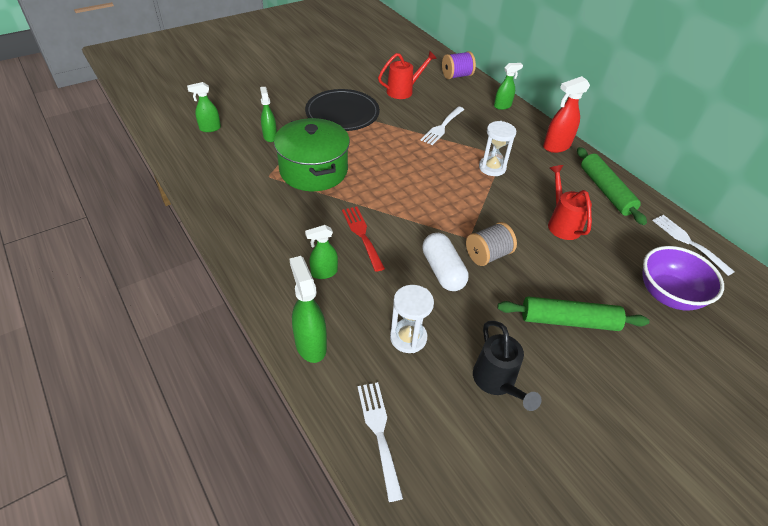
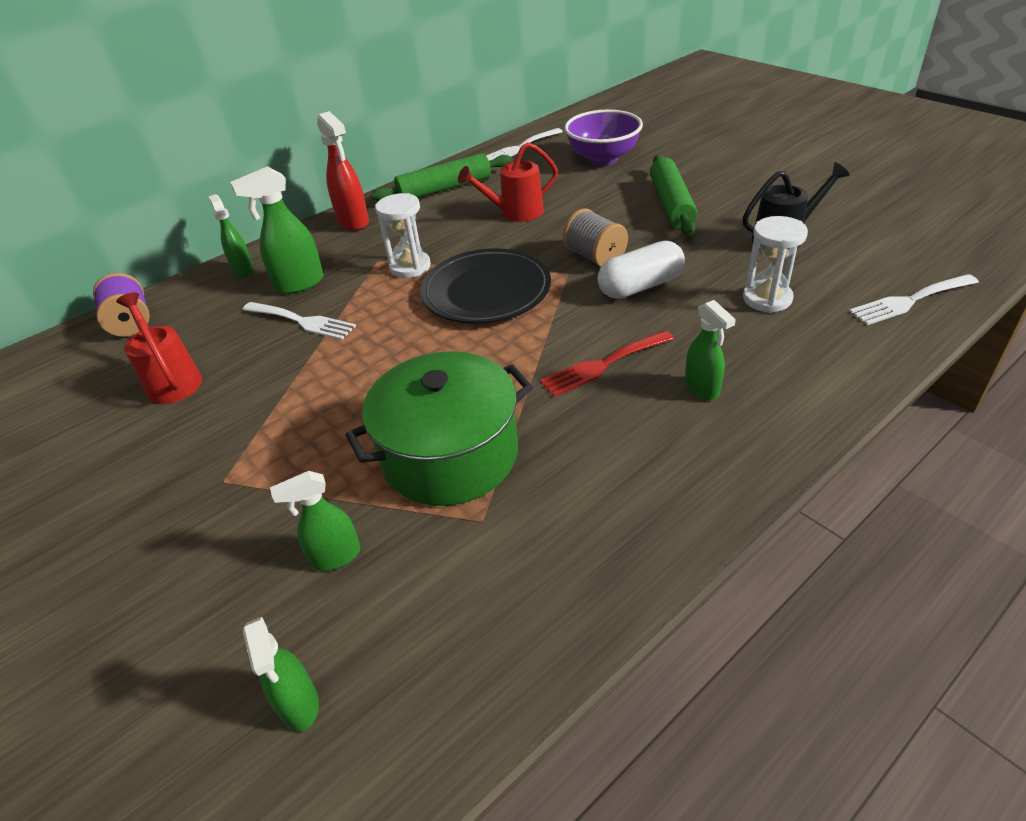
camera: 90 degrees left, 5 degrees down
green spray bottle [289,256,327,363] -> green spray bottle moved to [230,166,324,294]
black plate [305,89,380,131] -> black plate moved to [420,248,551,324]

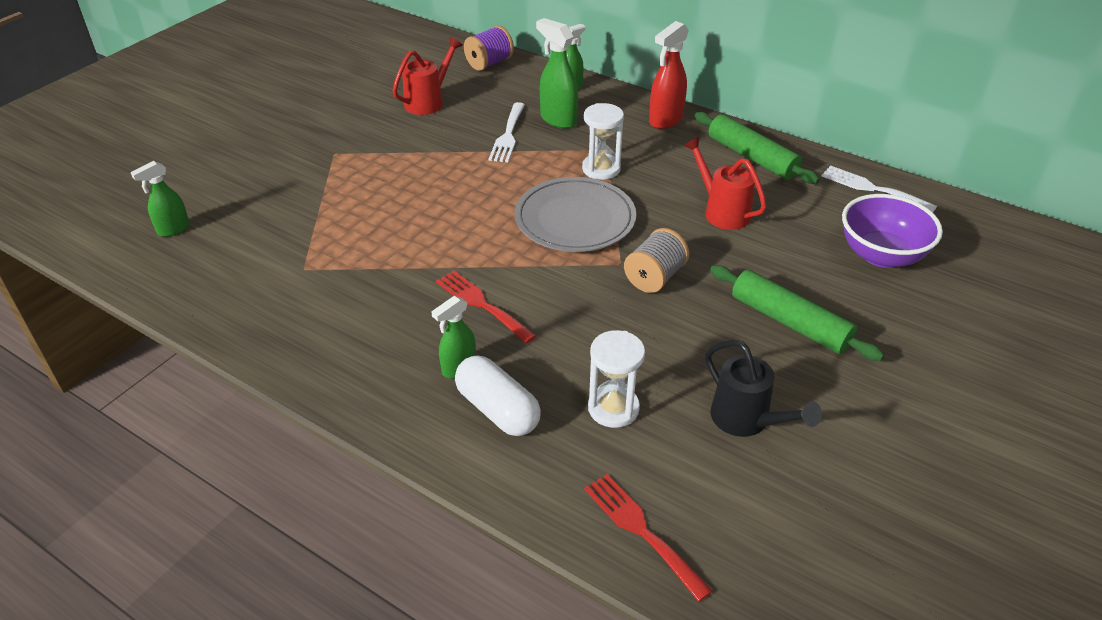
camera: 70 degrees right, 0 degrees up
green spray bottle [270,471,360,571] -> none
green pot [346,351,533,506] -> none
black plate [420,248,551,324] -> grey plate [515,177,636,252]
white capsule [597,241,685,299] -> white capsule moved to [455,355,541,436]
green rolling pin [650,155,698,235] -> green rolling pin turned 60 degrees clockwise [710,265,884,361]
white fork [849,274,979,325] -> red fork [584,474,713,602]

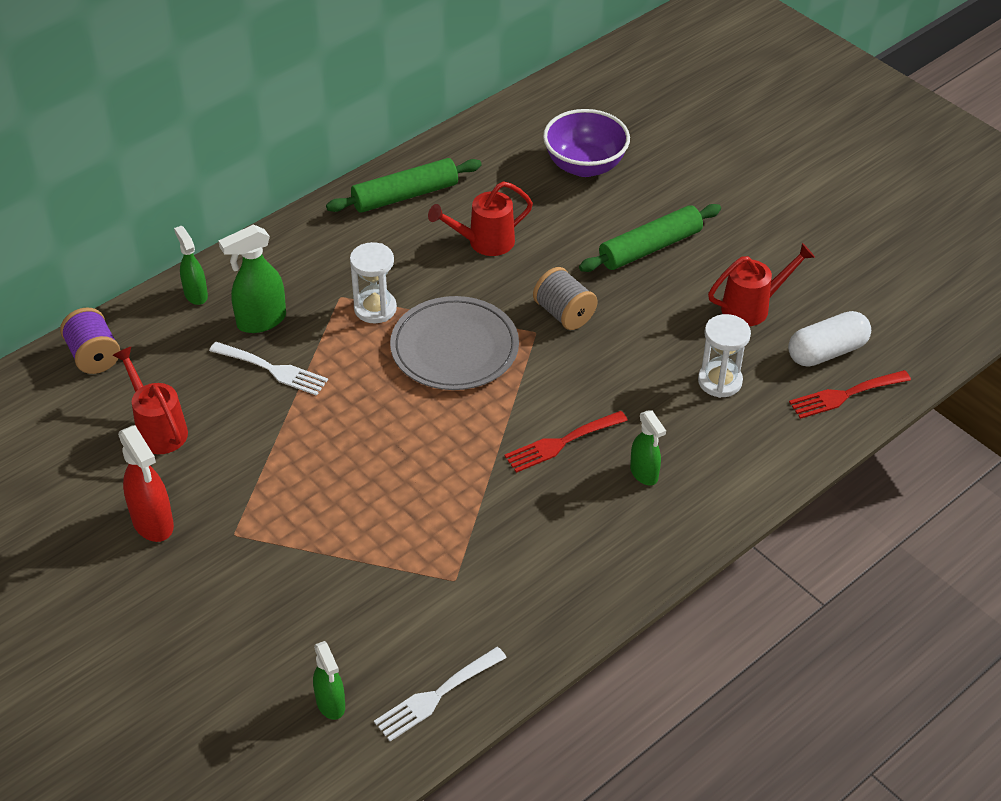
camera: 75 degrees left, 5 degrees up
white capsule [455,355,541,436] -> white capsule moved to [788,311,871,367]
red spray bottle [649,21,689,129] -> red spray bottle moved to [118,425,174,542]
black watering can [705,339,822,437] -> red watering can [708,243,815,326]
white fork [822,165,937,212] -> white fork moved to [374,647,507,741]

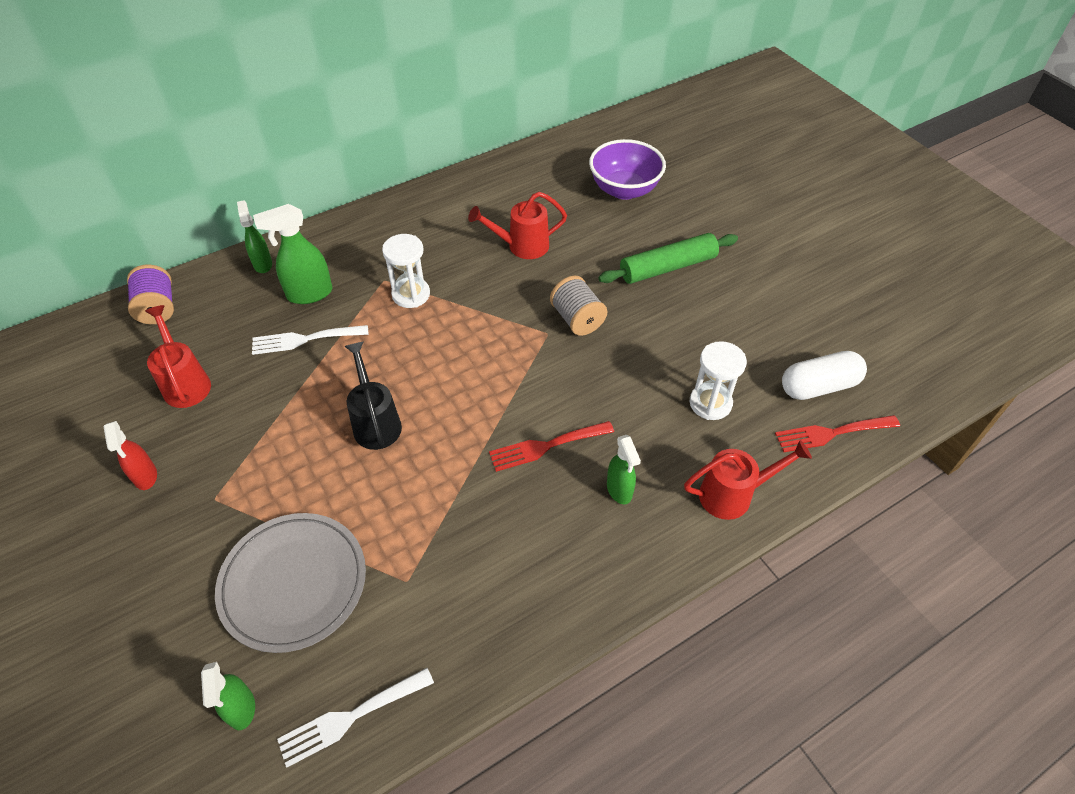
camera: 10 degrees right, 5 degrees up
red spray bottle [118,425,174,542] -> red spray bottle [104,421,157,490], size x0.66
white fork [209,342,328,396] -> white fork turned 135 degrees clockwise [252,325,369,355]
green rolling pin [326,158,482,213] -> none
grey plate [390,296,519,390] -> grey plate moved to [215,513,366,653]
red watering can [708,243,815,326] -> red watering can moved to [684,440,812,520]
none -> black watering can [344,341,402,450]

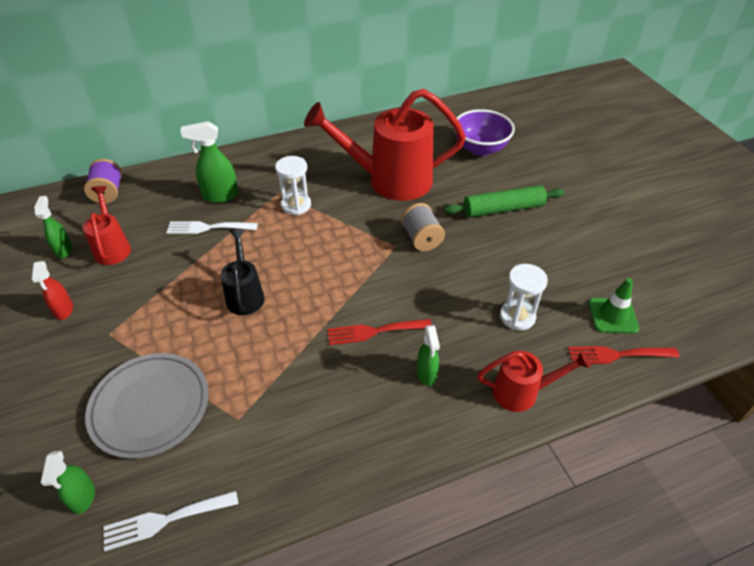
camera: 10 degrees right, 5 degrees down
green spray bottle [237,200,272,273] -> green spray bottle moved to [34,196,72,258]
red watering can [468,192,567,259] -> red watering can [304,89,466,201], size x1.97
white capsule [782,351,867,400] -> green traffic cone [589,278,639,334]

